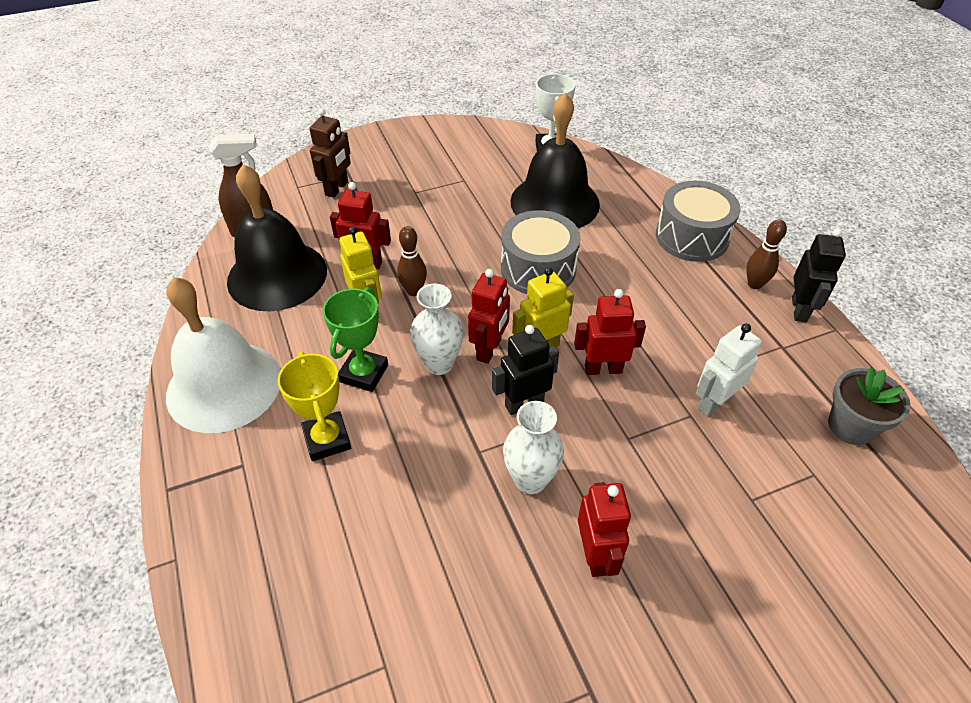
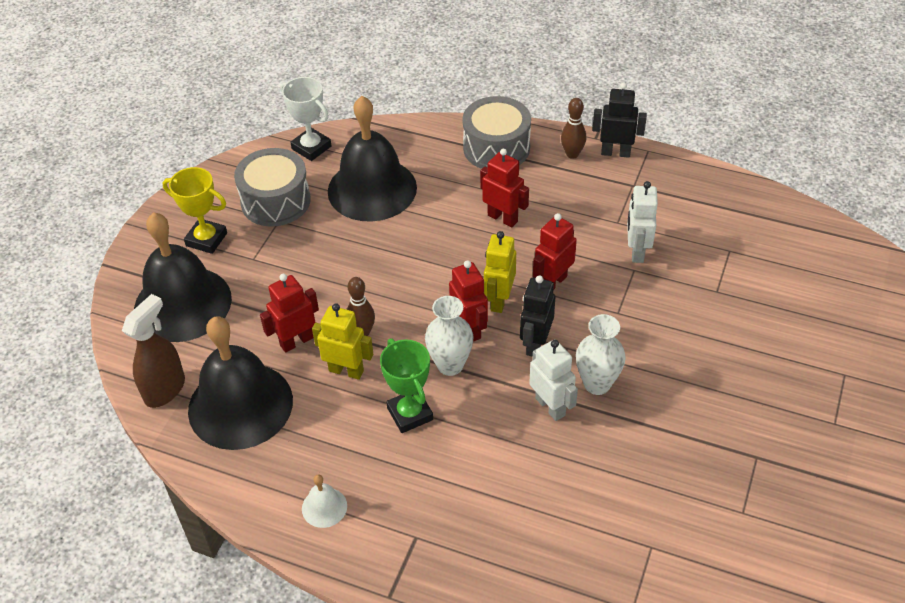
camera: 45 degrees left, 0 degrees up
white bell [166,277,280,433] -> white bell [302,474,347,528], size x0.41
yellow trophy [277,351,351,461] -> yellow trophy moved to [162,167,227,254]
brown robot [310,108,351,198] -> black bell [134,212,232,342]
grey drum [501,210,581,294] -> grey drum moved to [234,148,311,227]
red robot [578,482,631,577] -> red robot moved to [480,148,529,227]
black robot [792,228,846,322] -> black robot turned 45 degrees counterclockwise [592,82,647,158]
grey flower pot [828,367,910,445] -> none
none -> white robot [529,339,578,421]

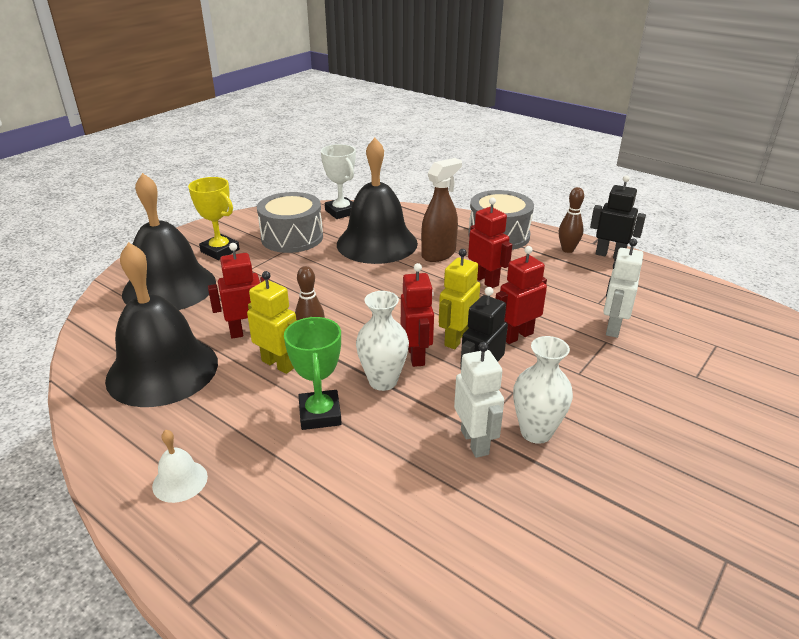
camera: 15 degrees right, 15 degrees down
brown spray bottle [122,294,185,408] -> brown spray bottle moved to [421,158,462,262]

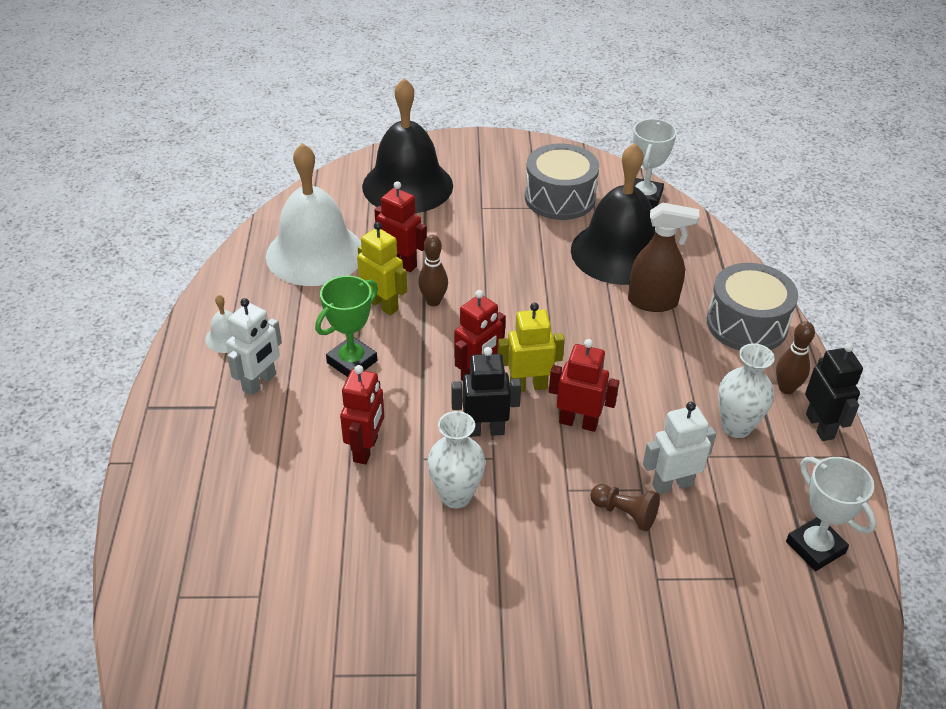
camera: 50 degrees right, 10 degrees up
black bell [105,242,218,407] -> white bell [266,143,361,286]
yellow trophy [188,177,240,260] -> none
yellow robot [247,271,297,374] -> yellow robot turned 45 degrees counterclockwise [357,222,407,315]
white vase [356,291,409,391] -> white vase moved to [718,343,775,438]
white robot [454,342,504,458] -> white robot moved to [226,298,282,396]
red robot [468,198,512,288] -> red robot moved to [340,365,384,464]
none -> brown pawn [590,484,660,531]
none -> white trophy [786,457,876,571]

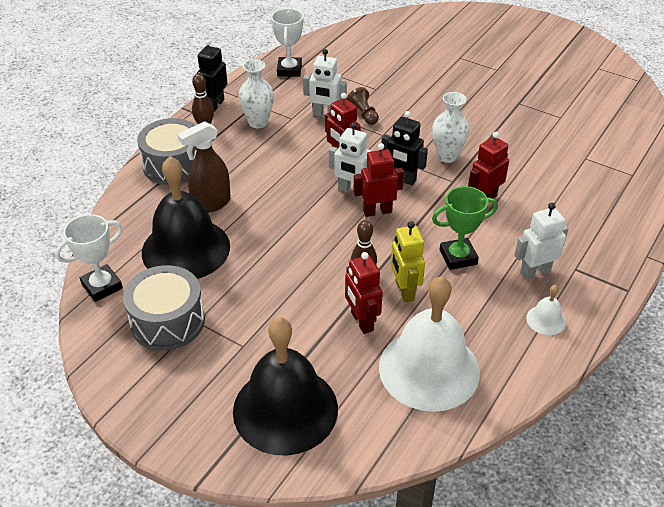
camera: 145 degrees left, 0 degrees up
yellow robot [497,303,565,392] -> white robot [329,122,371,197]
brown spray bottle [628,203,699,312] -> brown spray bottle turned 75 degrees counterclockwise [177,121,231,213]

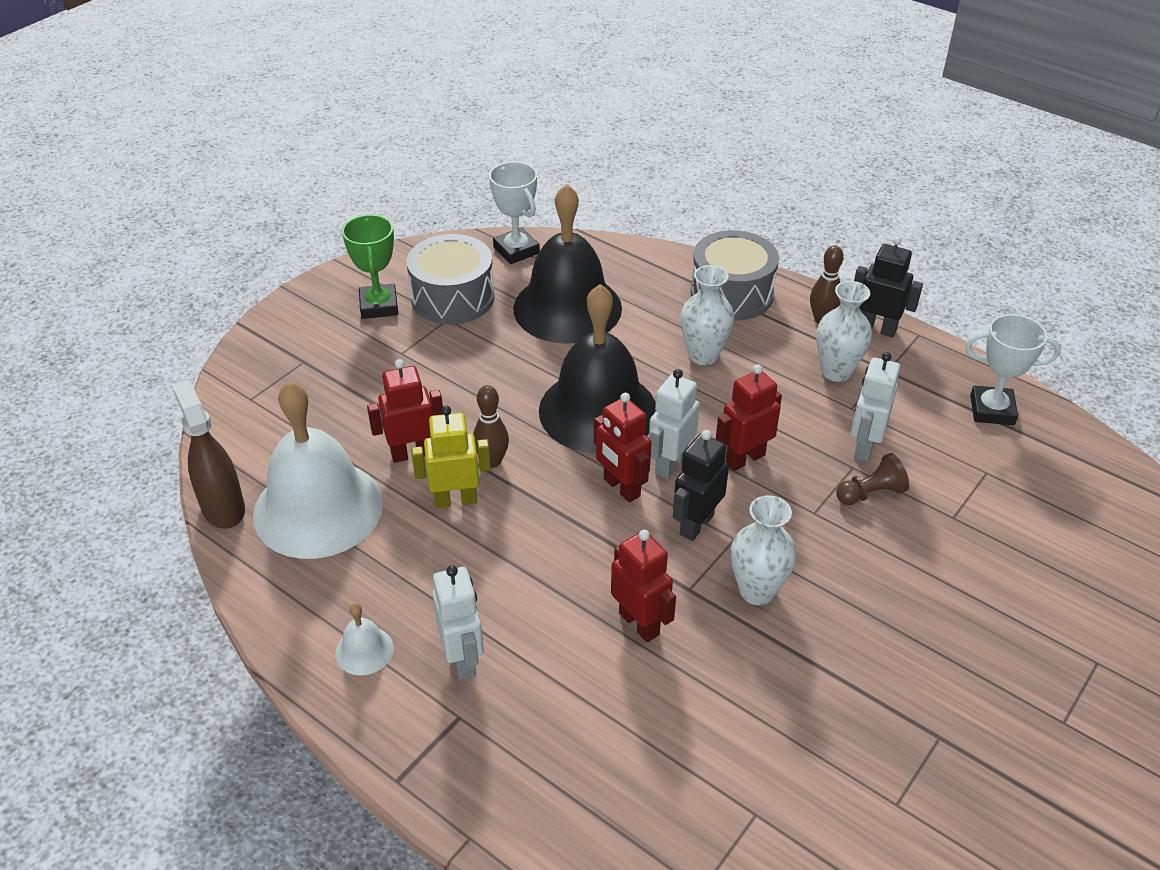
camera: 95 degrees right, 0 degrees up
brown spray bottle [177,121,231,213] -> brown spray bottle moved to [172,380,245,529]
black bell [233,317,338,456] -> black bell moved to [539,284,656,453]
red robot [353,143,404,217] -> red robot turned 150 degrees clockwise [594,393,652,502]
green trophy [432,186,498,270] -> green trophy moved to [342,214,398,319]
none -> white vase [680,265,734,365]

